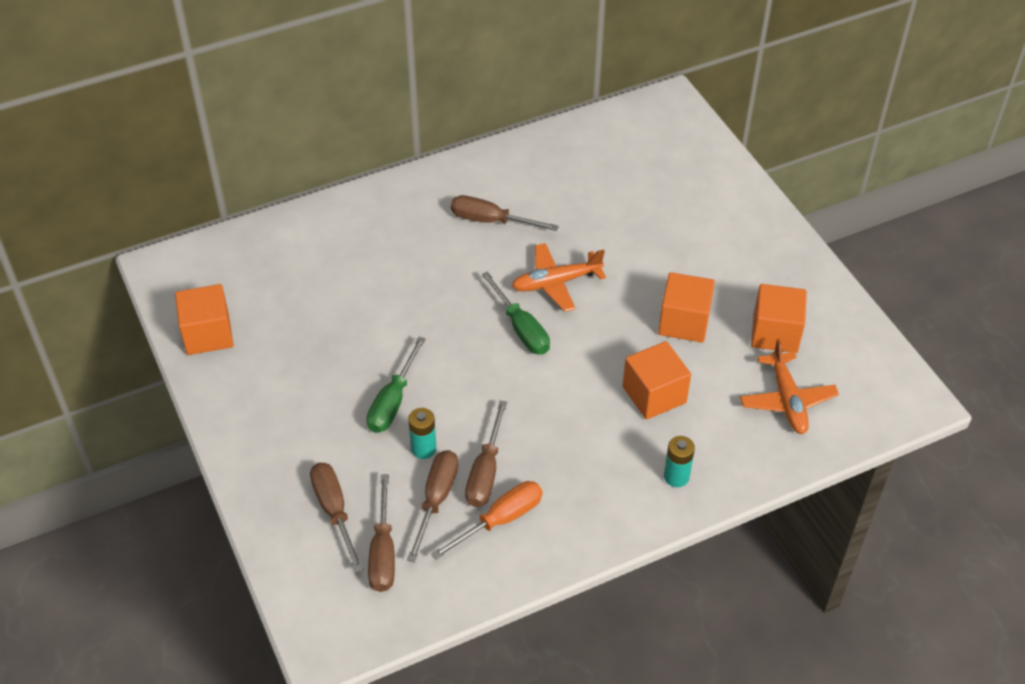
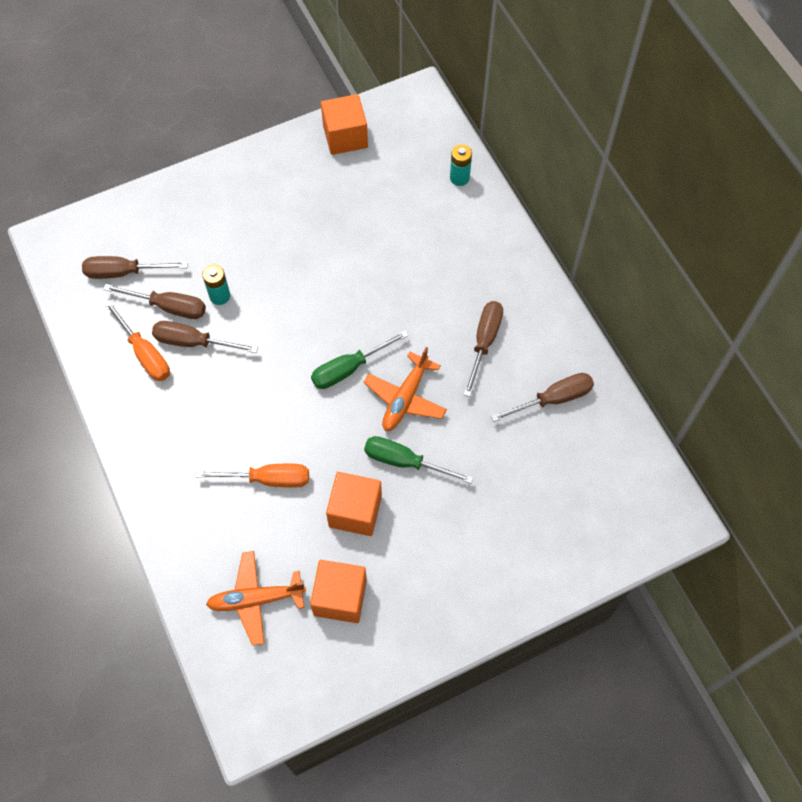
camera: 90 degrees right, 15 degrees up
brown screwdriver [310,463,363,572] -> brown screwdriver moved to [491,373,594,422]
green screwdriver [367,337,426,433] -> green screwdriver moved to [364,436,473,484]
orange plane [512,243,606,312] -> orange plane turned 135 degrees counterclockwise [363,347,447,431]
orange cube [623,341,691,420] -> orange screwdriver [195,464,309,488]
turquoise battery [664,436,695,487] -> turquoise battery moved to [450,144,472,186]

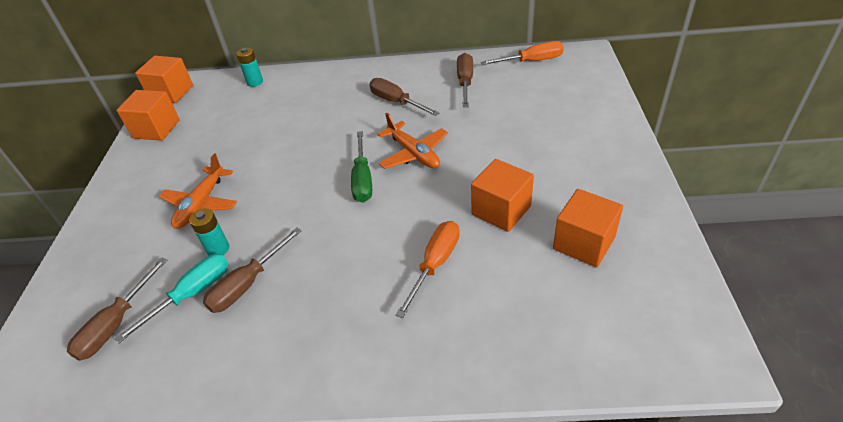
camera: 60 degrees left, 20 degrees down
brown screwdriver [103,284,206,319] -> turquoise screwdriver [115,254,229,343]
orange screwdriver [104,300,170,381] -> orange screwdriver moved to [481,41,564,65]
orange plane [206,551,306,646] -> orange plane moved to [159,153,237,229]
green screwdriver [364,436,473,484] -> none
none -> orange cube [135,56,193,103]

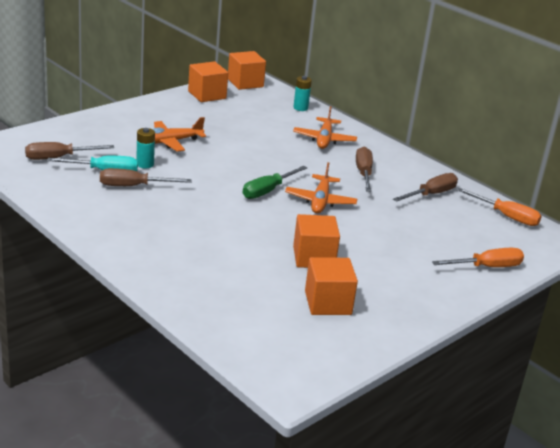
camera: 40 degrees right, 15 degrees down
orange screwdriver [396,221,460,318] -> orange screwdriver moved to [432,248,524,267]
none -> orange plane [293,106,357,149]

